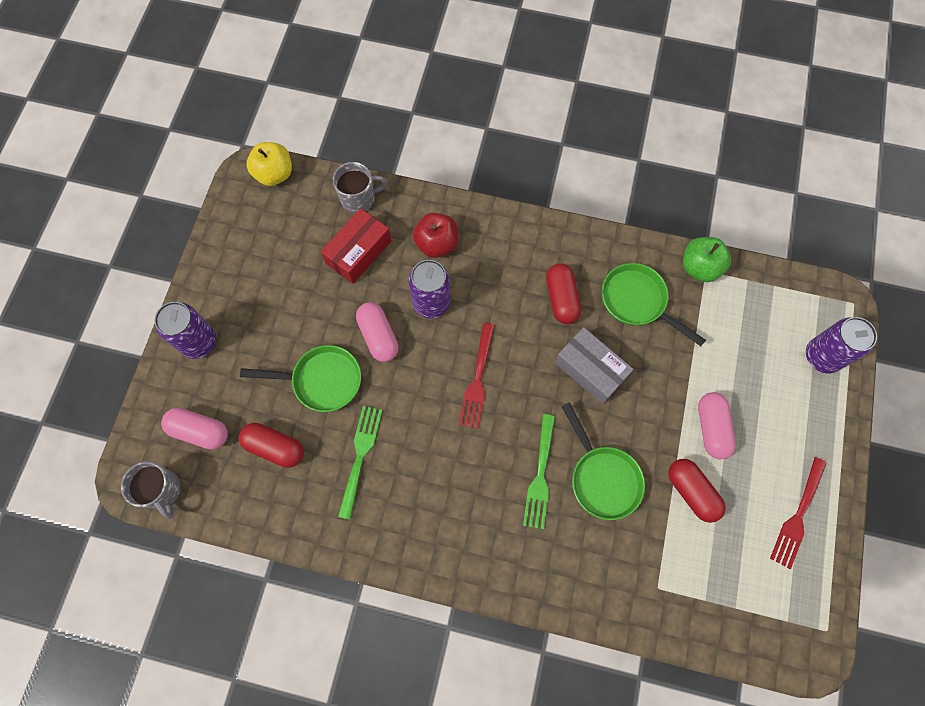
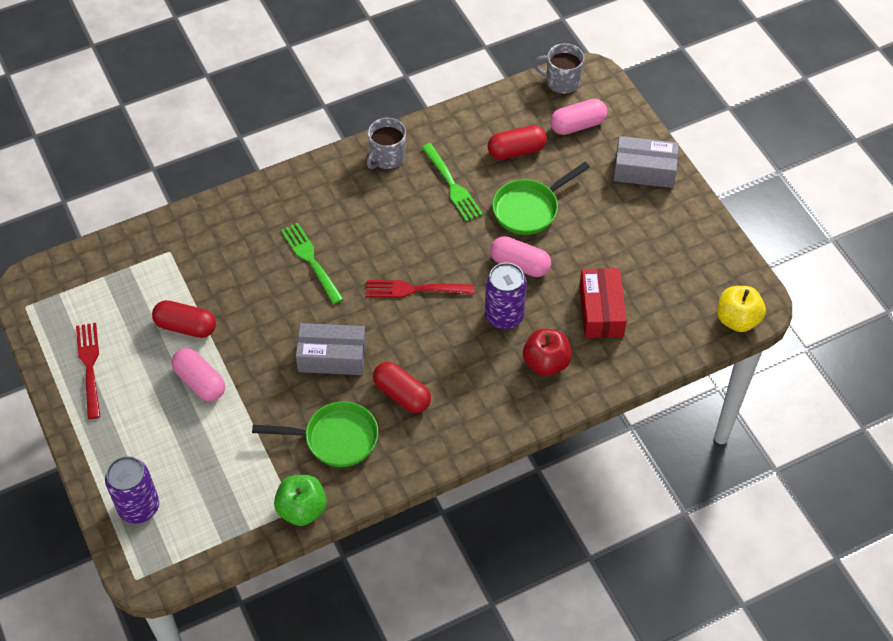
camera: 140 degrees right, 15 degrees down
purple can [154,302,216,359] -> grey box [613,136,679,188]
grey mug [333,162,387,213] -> grey mug moved to [367,118,406,169]
red fork [459,323,495,429] -> red fork turned 60 degrees counterclockwise [366,280,474,298]
green pan [561,402,645,520] -> none

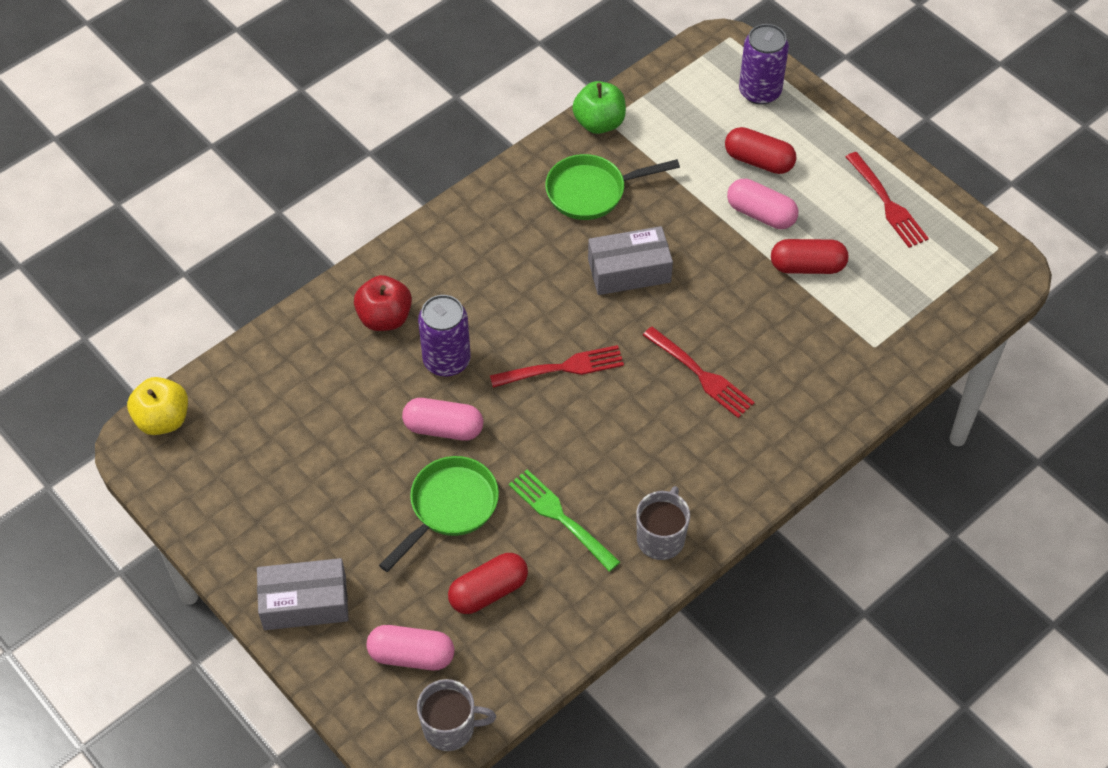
camera: 165 degrees right, 0 degrees up
green fork [281,223,343,304] -> red fork [643,327,755,418]
red capsule [373,362,431,413] -> red capsule moved to [725,127,796,174]
pink capsule [550,99,607,135] -> pink capsule turned 45 degrees clockwise [366,625,454,670]
red box [579,268,627,338] -> none

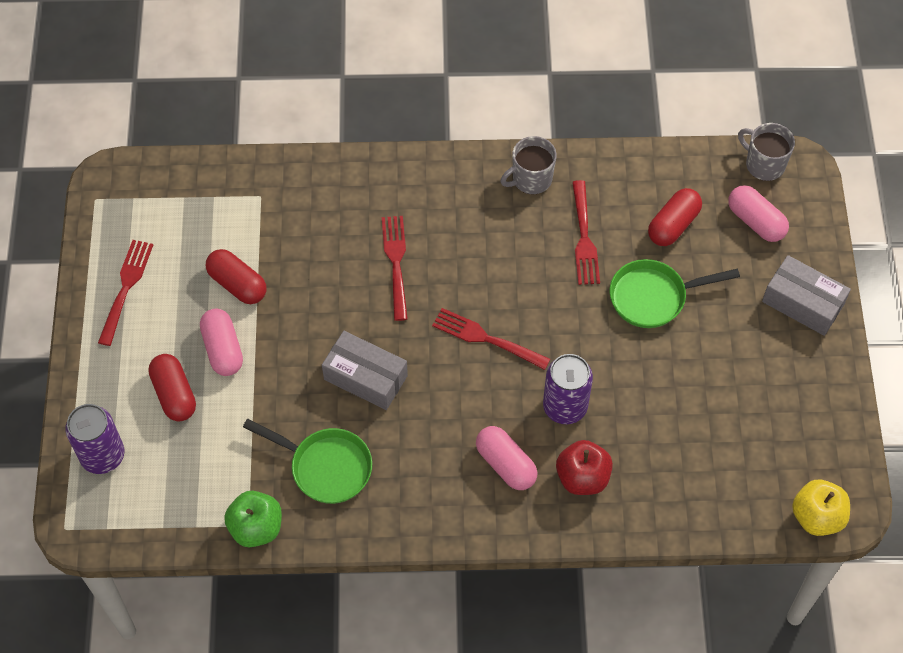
camera: 140 degrees left, 5 degrees up
pink capsule [402,398,483,441] -> pink capsule moved to [476,426,538,490]
red capsule [448,553,528,614] -> red capsule turned 60 degrees counterclockwise [648,188,702,246]
green fork [509,469,620,572] -> red fork [572,180,600,285]

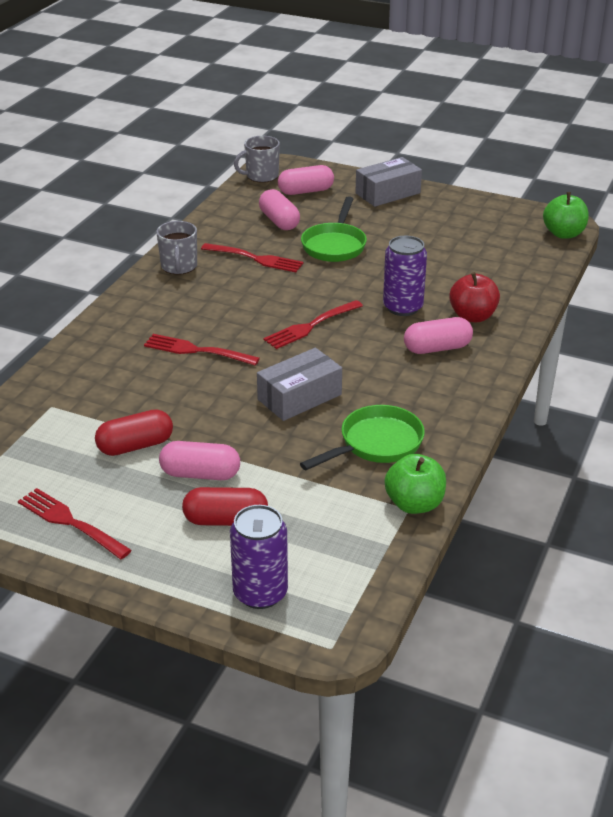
camera: 65 degrees left, 25 degrees down
red capsule [648,188,702,246] -> pink capsule [259,189,300,230]
yellow apple [792,480,850,536] -> green apple [543,192,589,239]

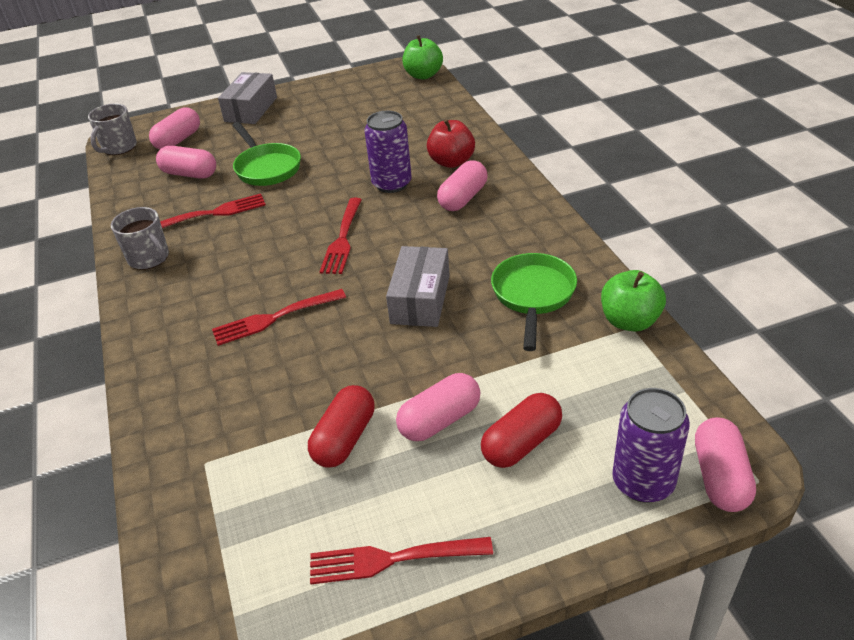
camera: 40 degrees left, 5 degrees up
none -> pink capsule [695,417,756,512]

